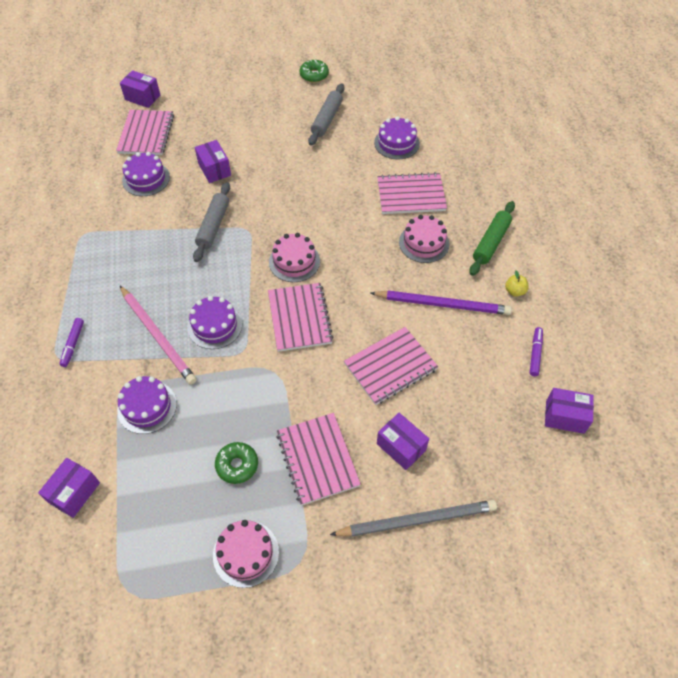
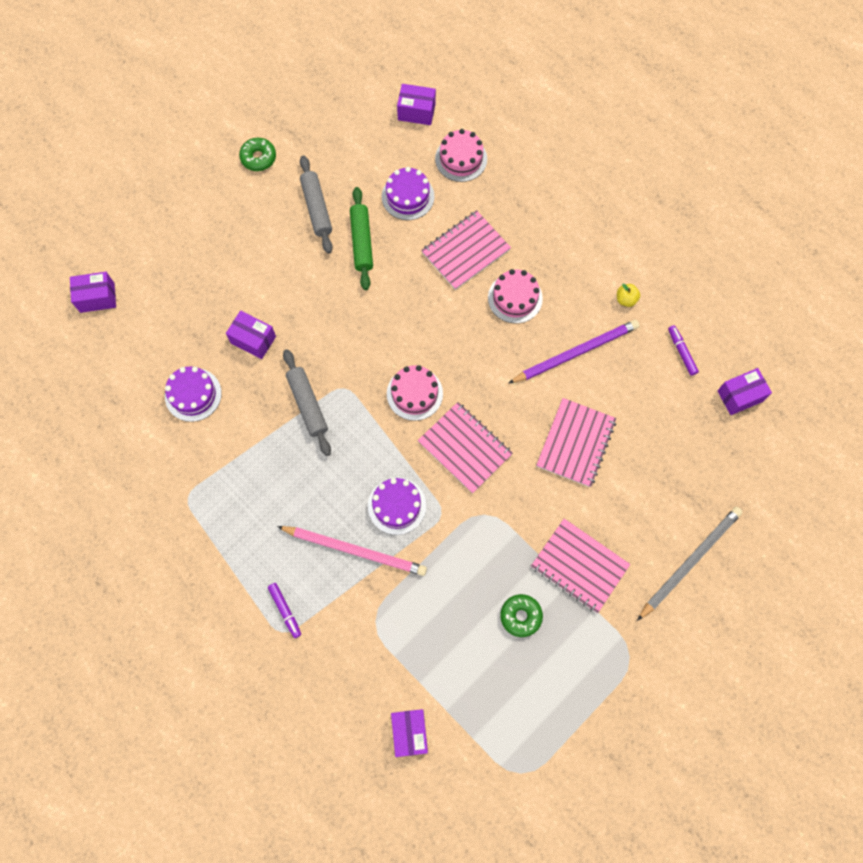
camera: 35 degrees left, 15 degrees up
pink notebook [116,110,174,155] -> none
purple cake [117,376,177,434] -> none
pink cake [213,520,279,588] -> pink cake moved to [435,129,487,182]
purple box [377,413,429,470] -> purple box moved to [397,84,436,125]
green rolling pin [469,201,515,276] -> green rolling pin moved to [350,187,373,290]

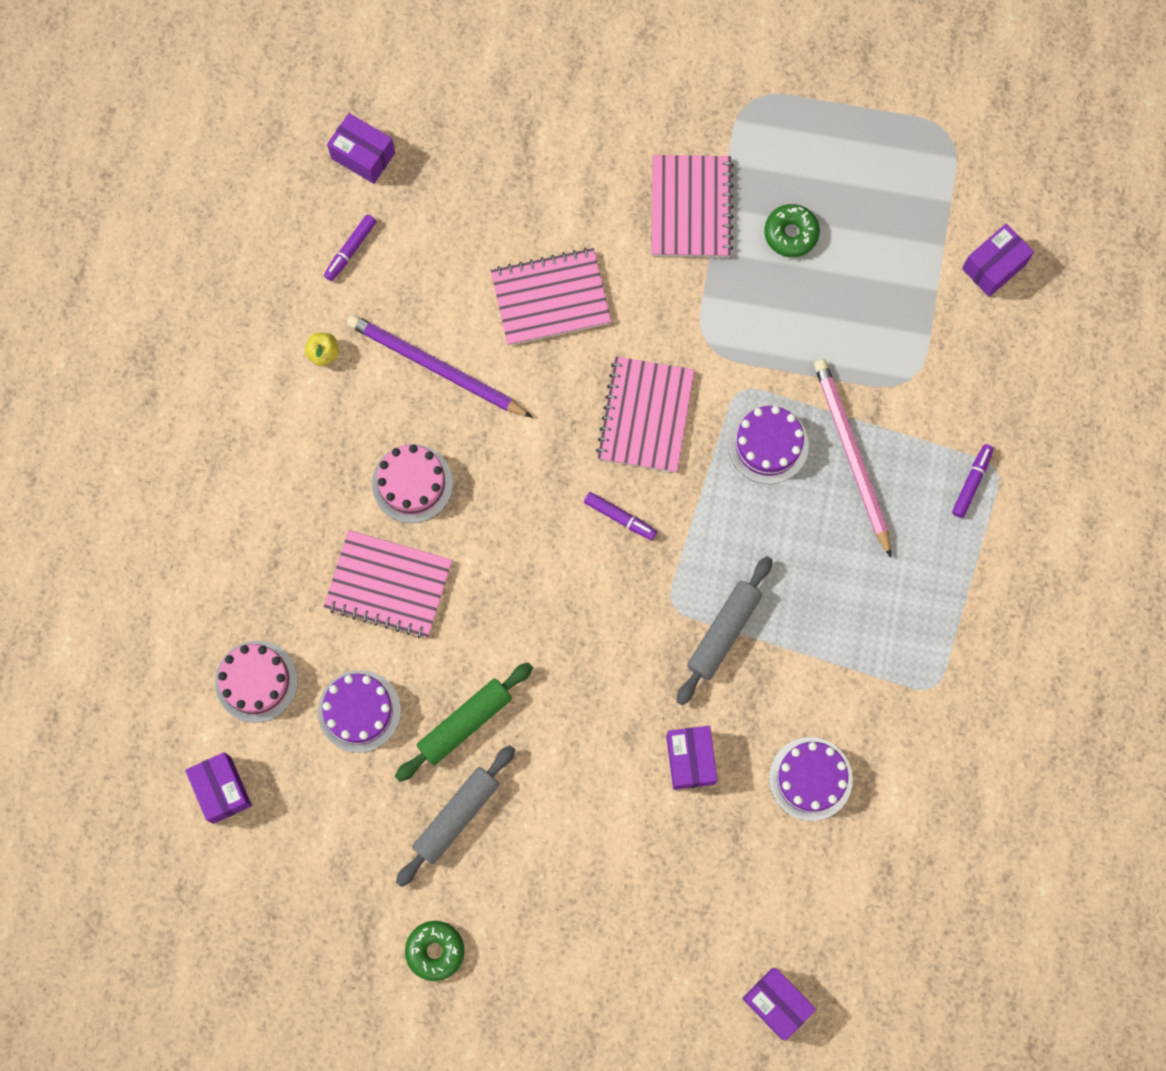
camera: 125 degrees left, 5 degrees up
pink cake [387,365,443,421] -> purple marker [584,492,657,540]
grey pencil [637,507,743,621] -> none

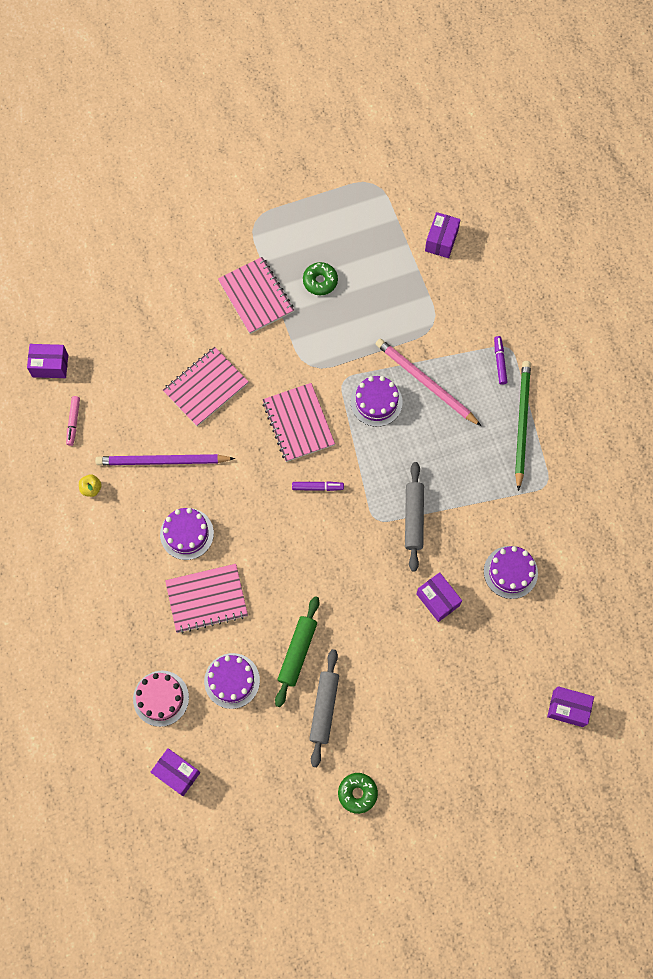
camera: 30 degrees left, 5 degrees down
purple marker [324,214,376,281] -> pink marker [66,396,80,446]
pink cake [372,444,453,523] -> purple cake [160,508,214,560]
none -> green pencil [515,361,531,491]

